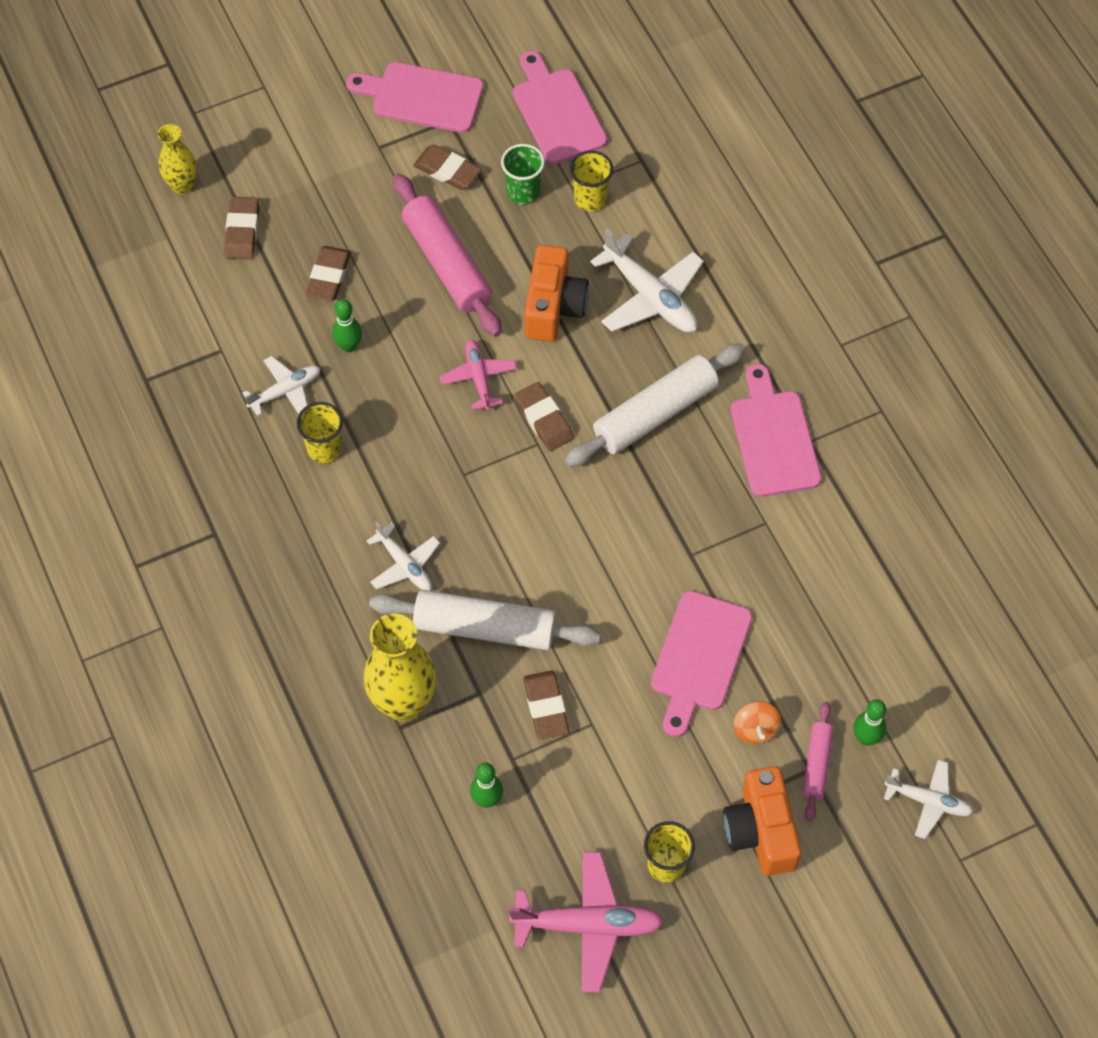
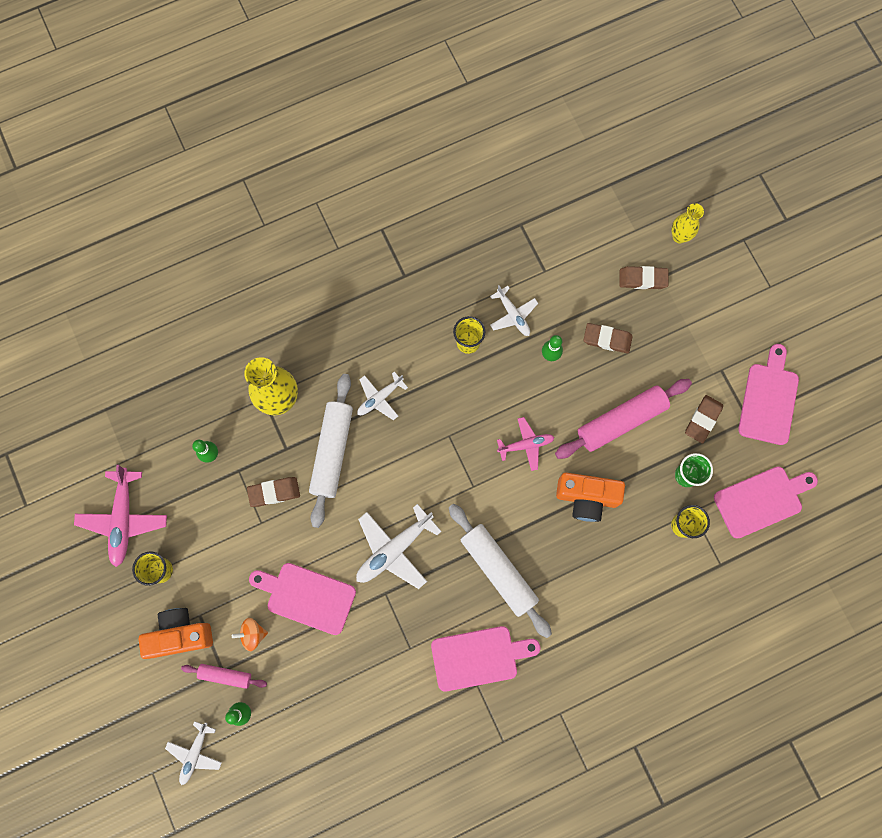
camera: 90 degrees right, 15 degrees up
brown eraser [514,382,574,451] -> none
white plane [590,229,704,333] -> white plane moved to [356,504,442,589]

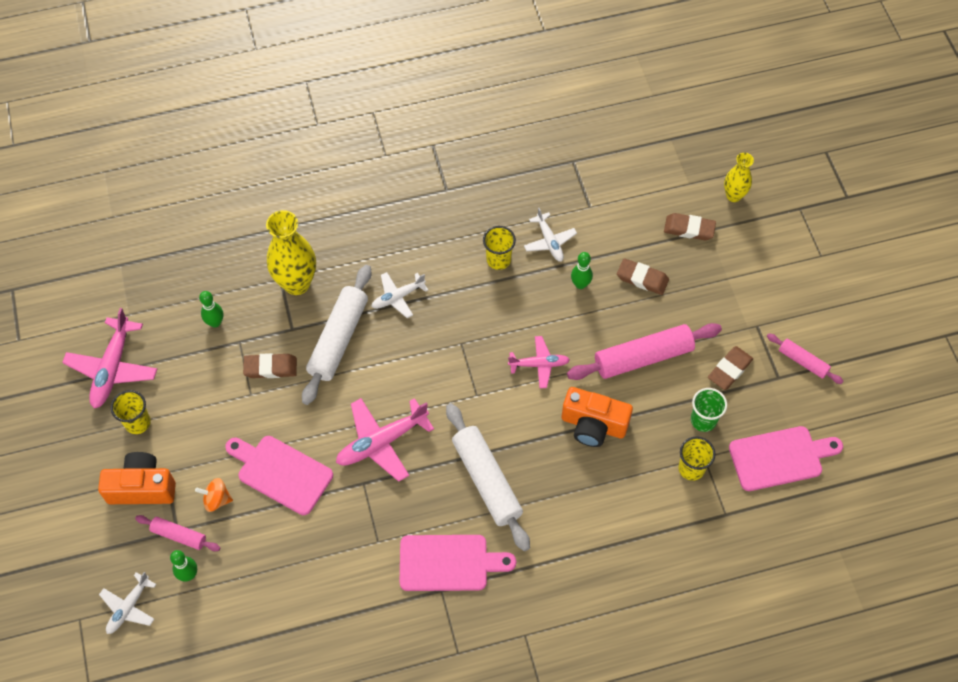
camera: 10 degrees right, 15 degrees down
white plane [356,504,442,589] -> pink plane [336,398,434,482]
pink cutting board [738,344,799,445] -> pink rolling pin [767,333,843,384]

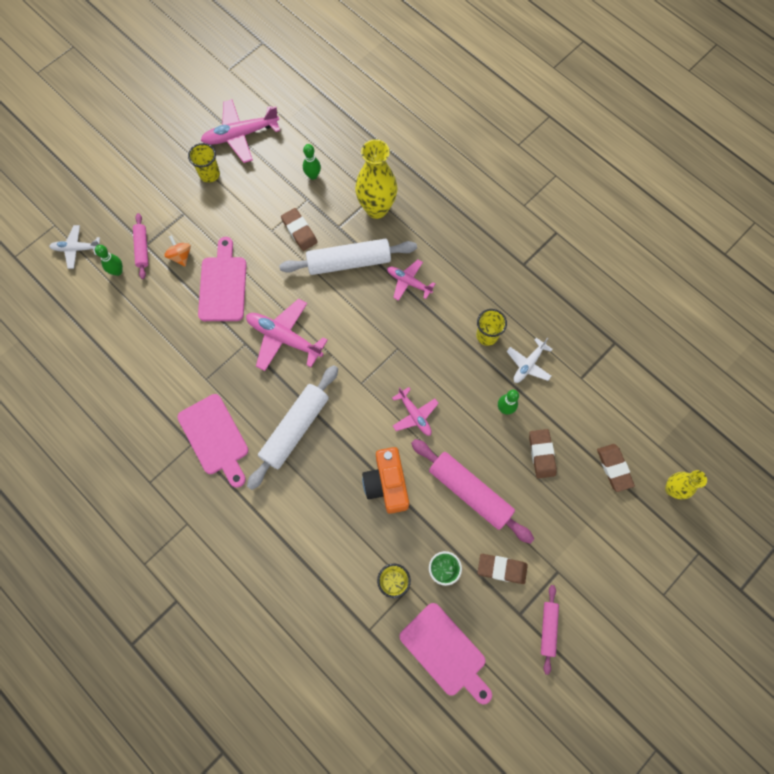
camera: 60 degrees right, 10 degrees up
orange camera [98,452,176,504] -> none
white plane [371,272,428,318] -> pink plane [387,260,436,301]

